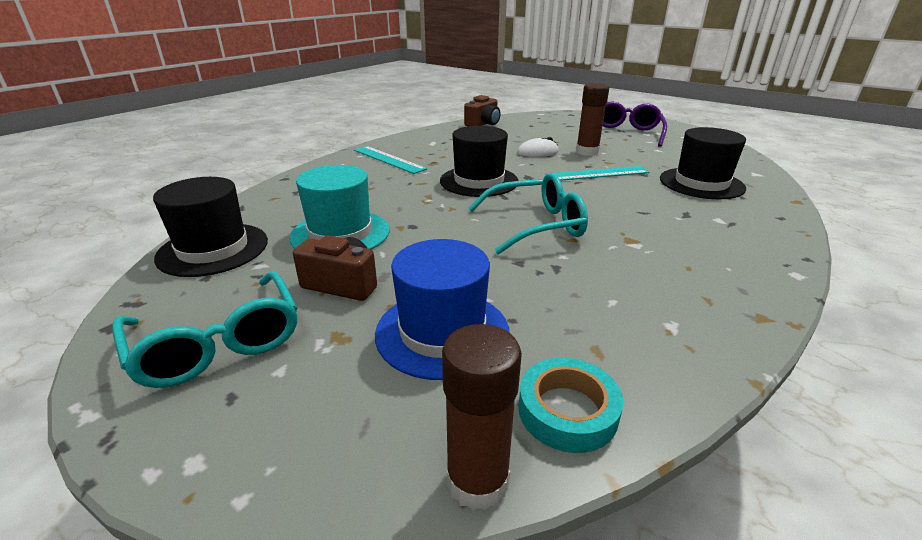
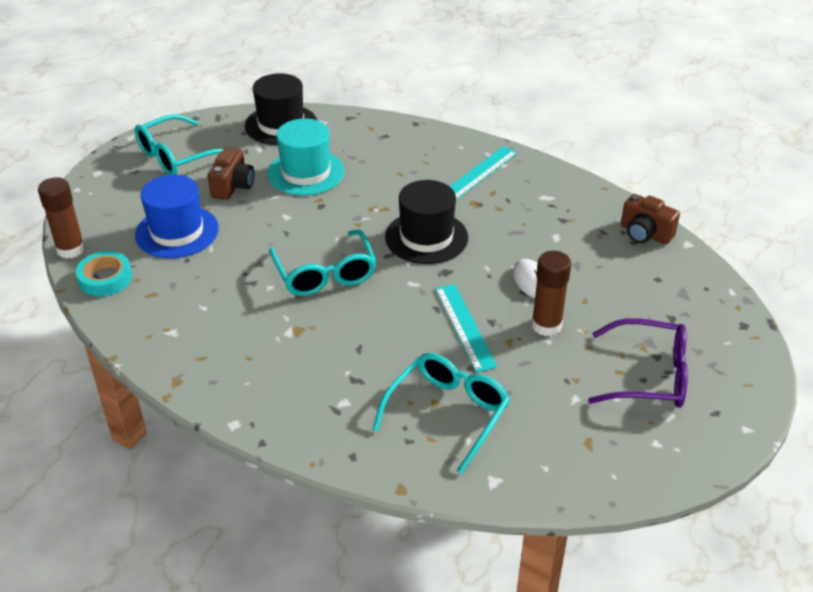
camera: 85 degrees right, 10 degrees up
black hat [660,127,746,199] -> turquoise glasses [372,353,510,474]

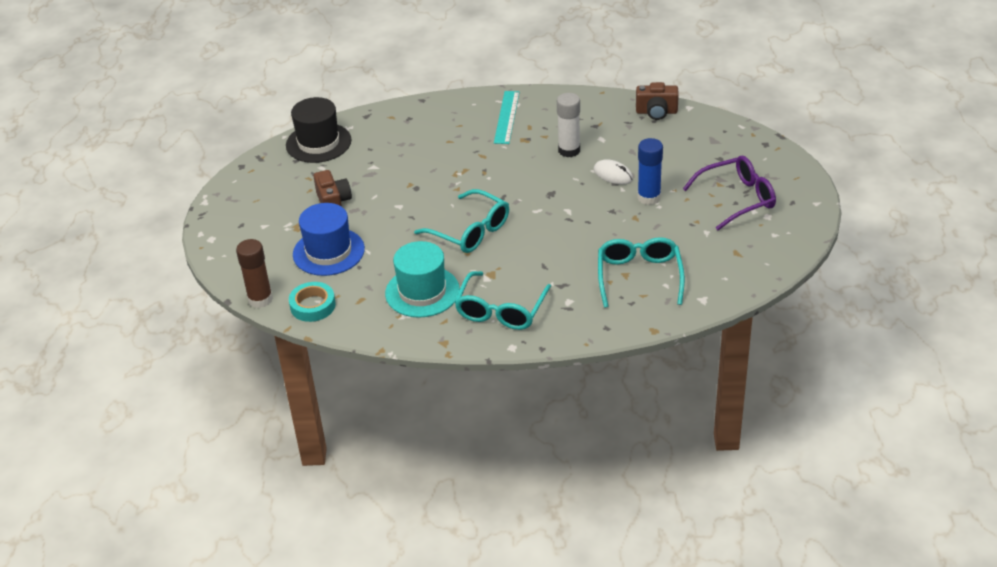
camera: 30 degrees left, 0 degrees up
turquoise glasses [134,114,224,175] -> turquoise glasses moved to [454,271,551,330]
turquoise hat [267,119,345,196] -> turquoise hat moved to [385,241,460,318]
black hat [385,180,468,264] -> none
turquoise ruler [435,284,497,372] -> none
brown glue stick [531,251,571,336] -> blue glue stick [637,138,663,205]
none -> white glue stick [557,93,580,157]

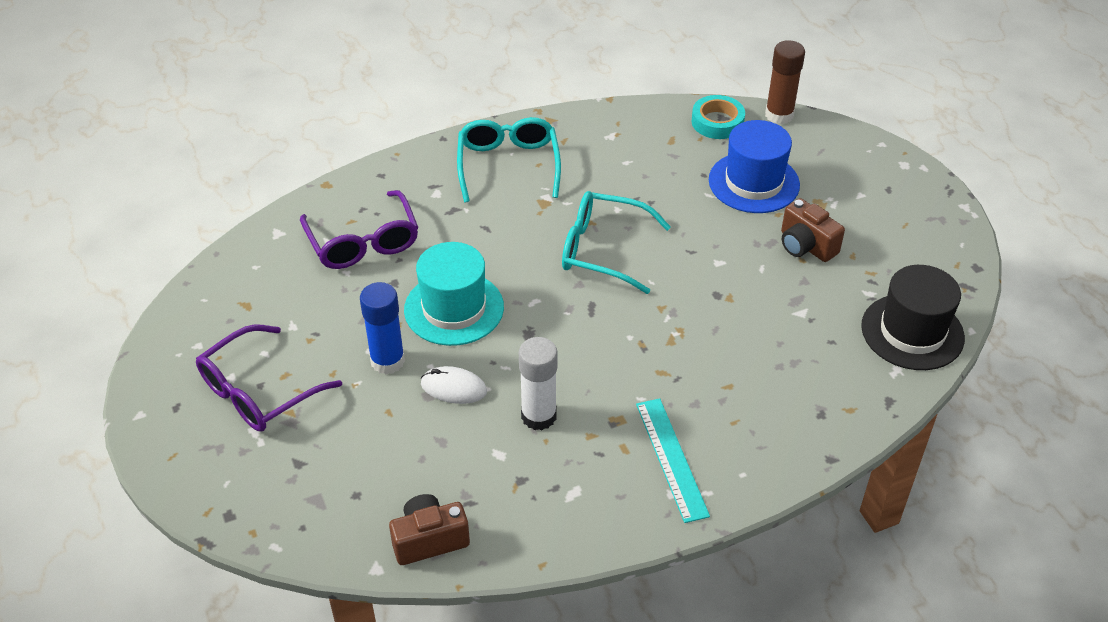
camera: 155 degrees right, 5 degrees up
turquoise hat [385,241,460,318] -> turquoise hat moved to [404,242,504,346]
turquoise glasses [598,237,685,308] -> purple glasses [300,190,418,269]

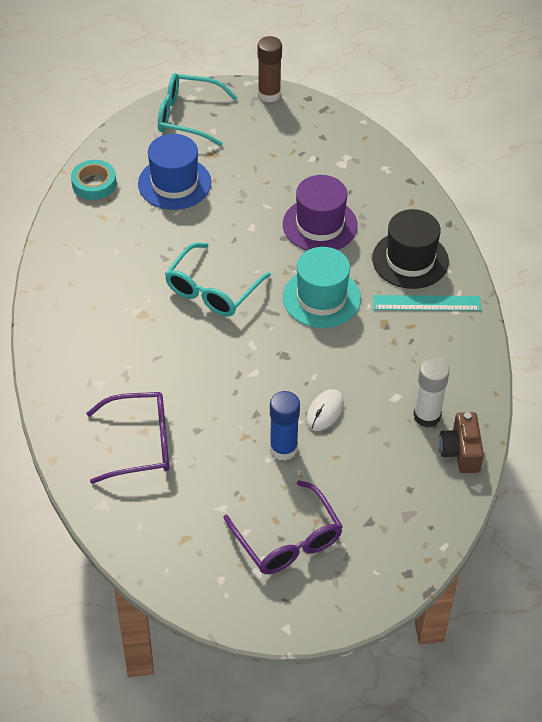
camera: 75 degrees left, 5 degrees up
turquoise hat [404,242,504,346] -> turquoise hat moved to [283,247,361,328]
turquoise glasses [457,117,561,203] -> turquoise glasses moved to [158,73,238,146]
white glue stick [519,337,558,430] -> white glue stick moved to [413,358,449,427]
brown glue stick [765,40,805,124] -> brown glue stick moved to [258,36,282,102]
brown camera [781,198,845,262] -> none
black hat [861,265,965,370] -> black hat moved to [372,209,449,289]
none -> purple hat [283,175,358,251]

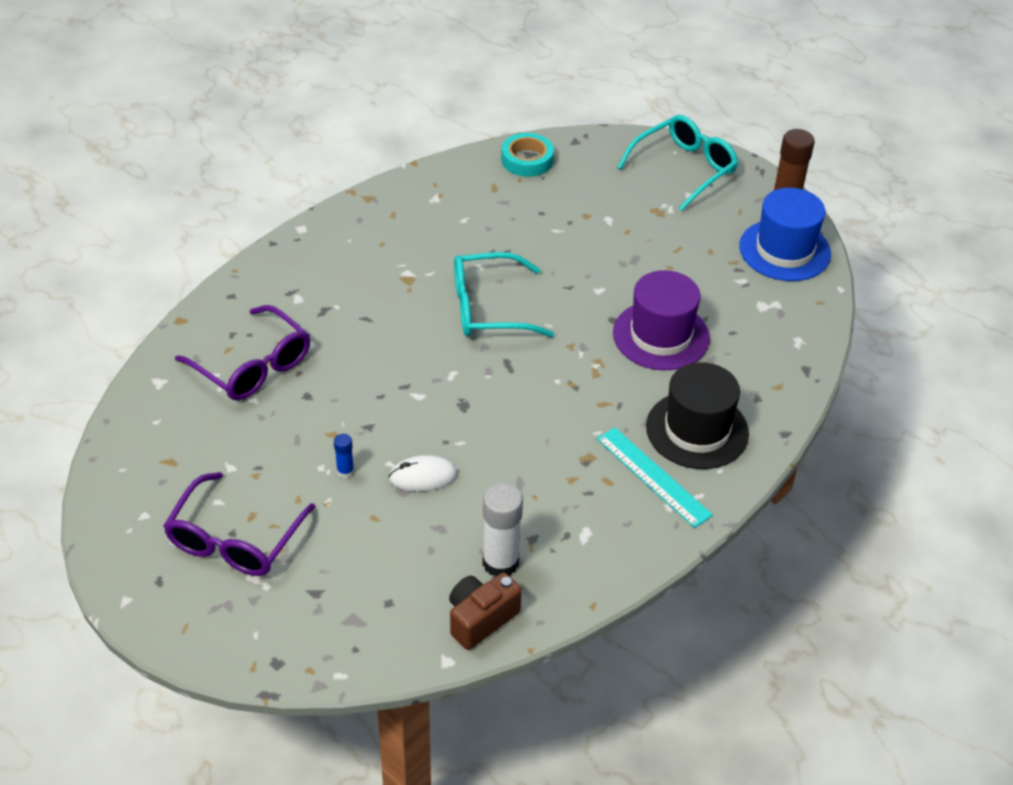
camera: 50 degrees right, 5 degrees down
blue hat [138,134,211,210] -> blue hat moved to [739,188,831,281]
turquoise glasses [158,73,238,146] -> turquoise glasses turned 75 degrees clockwise [617,115,738,211]
blue glue stick [270,391,300,461] -> blue glue stick [334,434,354,478], size x0.49
turquoise hat [283,247,361,328] -> none

